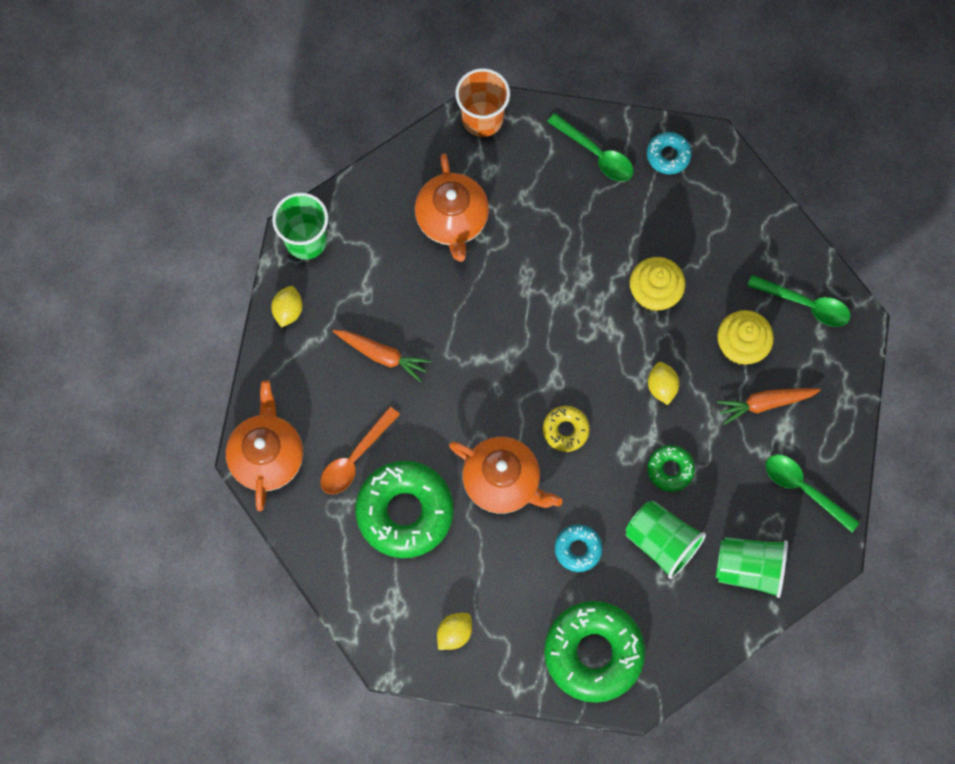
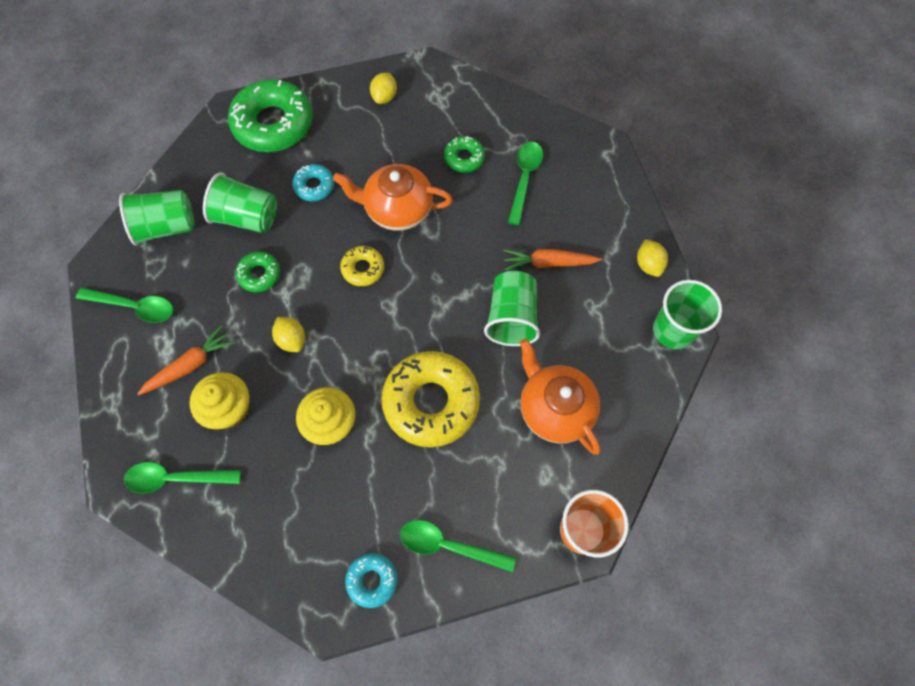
camera: 155 degrees right, 5 degrees down
orange teapot [226,381,303,511] -> none
orange spoon [320,407,400,494] -> green spoon [508,142,543,225]
green donut [355,461,454,558] -> green donut [444,136,485,173], size x0.49
none -> yellow donut [381,351,480,447]
none -> green cup [484,271,540,346]

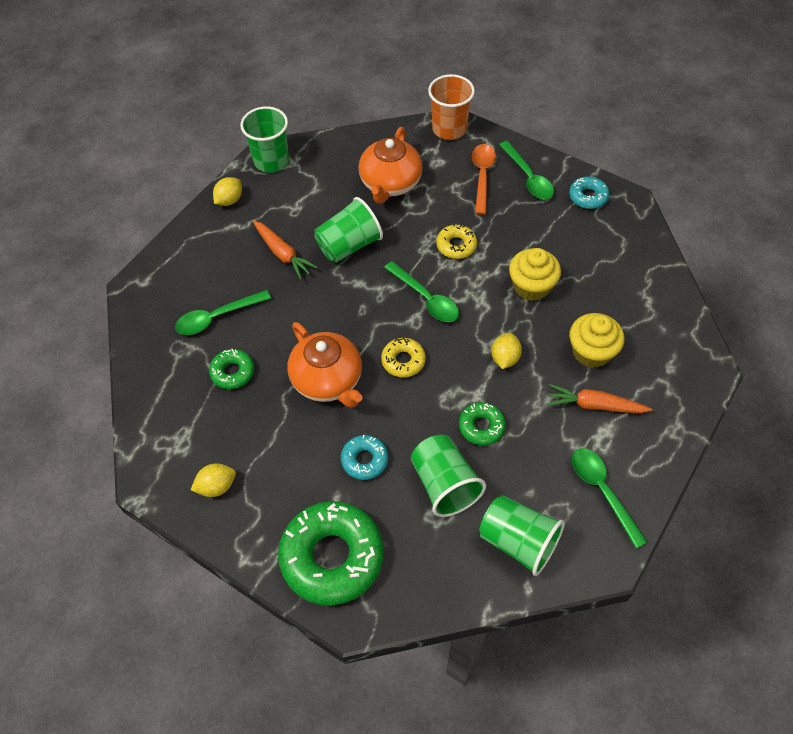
camera: 130 degrees left, 10 degrees down
green spoon [124,462,241,493] -> green spoon moved to [384,261,459,322]
yellow donut [381,351,480,447] -> yellow donut [436,224,477,259], size x0.49
none -> orange spoon [472,144,496,215]

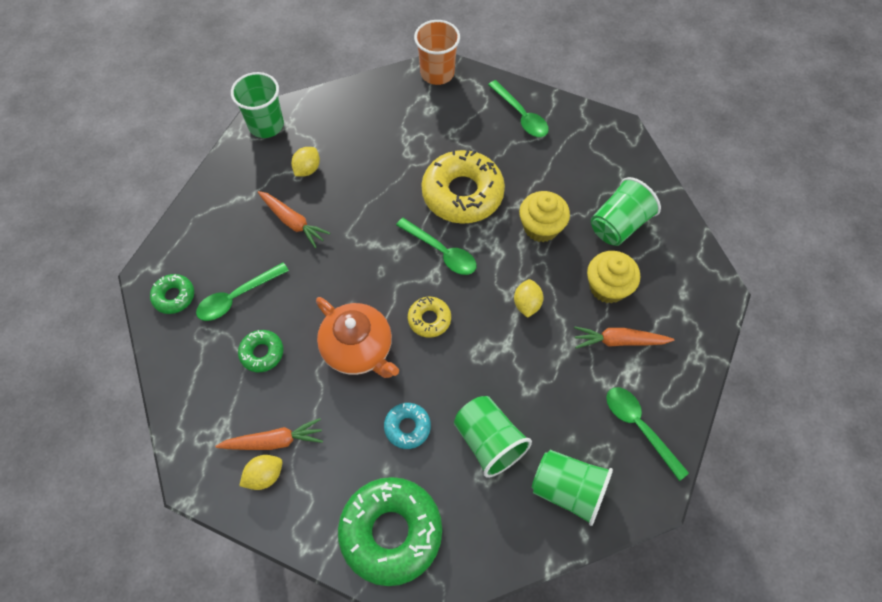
camera: 10 degrees left, 5 degrees up
yellow lemon [213,177,242,206] -> yellow lemon moved to [291,147,320,176]
green cup [314,197,383,263] -> green cup moved to [591,177,661,246]
orange teapot [359,127,423,204] -> none
yellow donut [436,224,477,259] -> yellow donut [421,149,505,224], size x2.06
green donut [459,402,506,445] -> green donut moved to [150,274,194,314]
orange spoon [472,144,496,215] -> none
turquoise donut [569,177,609,209] -> none
none -> orange carrot [215,418,323,450]

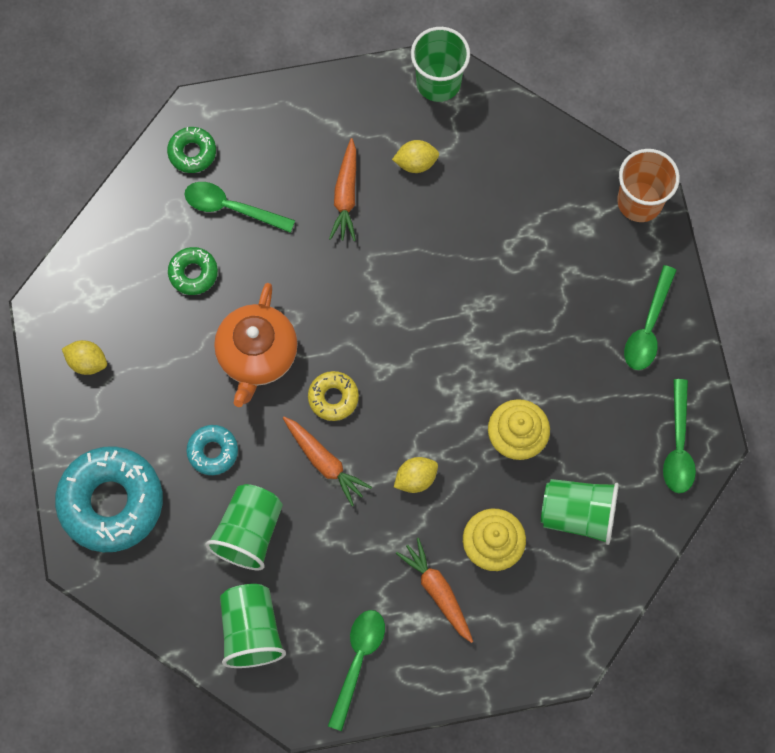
camera: 55 degrees right, 10 degrees up
orange carrot [215,418,323,450] -> orange carrot moved to [283,417,372,506]
green donut [338,477,442,586] -> turquoise donut [55,446,163,552]
green spoon [396,218,477,275] -> green spoon moved to [663,379,696,493]
yellow donut [421,149,505,224] -> none

